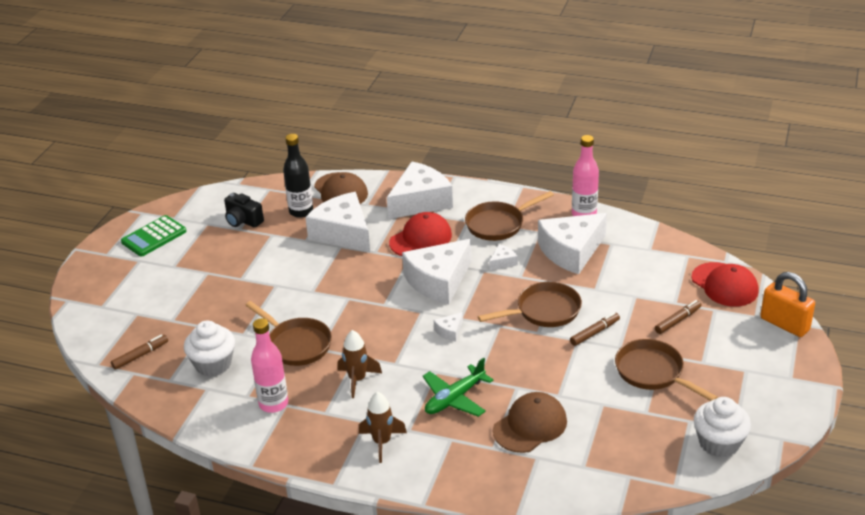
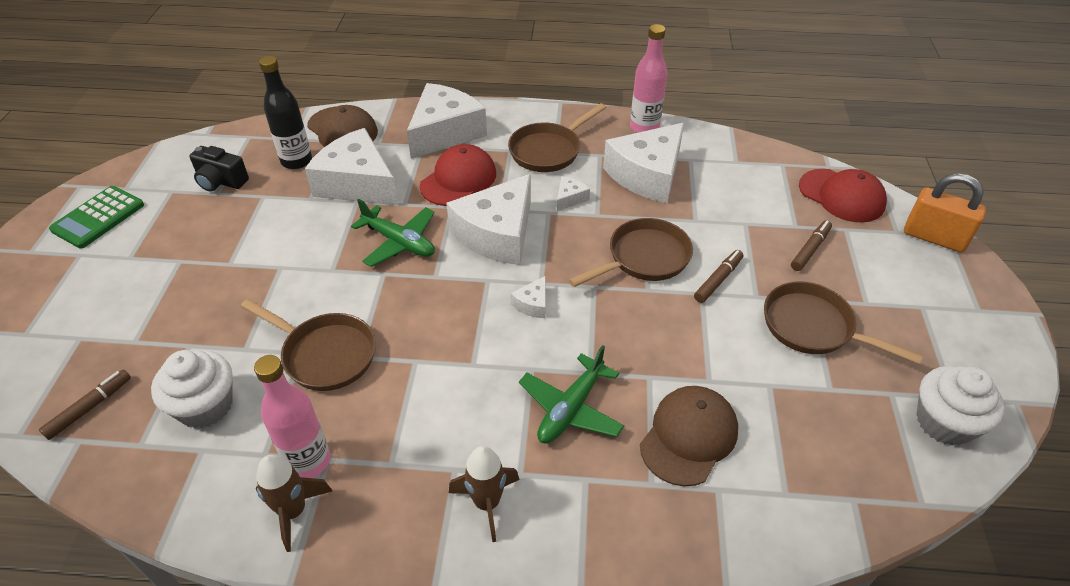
camera: 15 degrees left, 10 degrees up
brown rocket [337,330,382,398] -> brown rocket moved to [256,455,332,552]
none -> green plane [351,199,435,267]

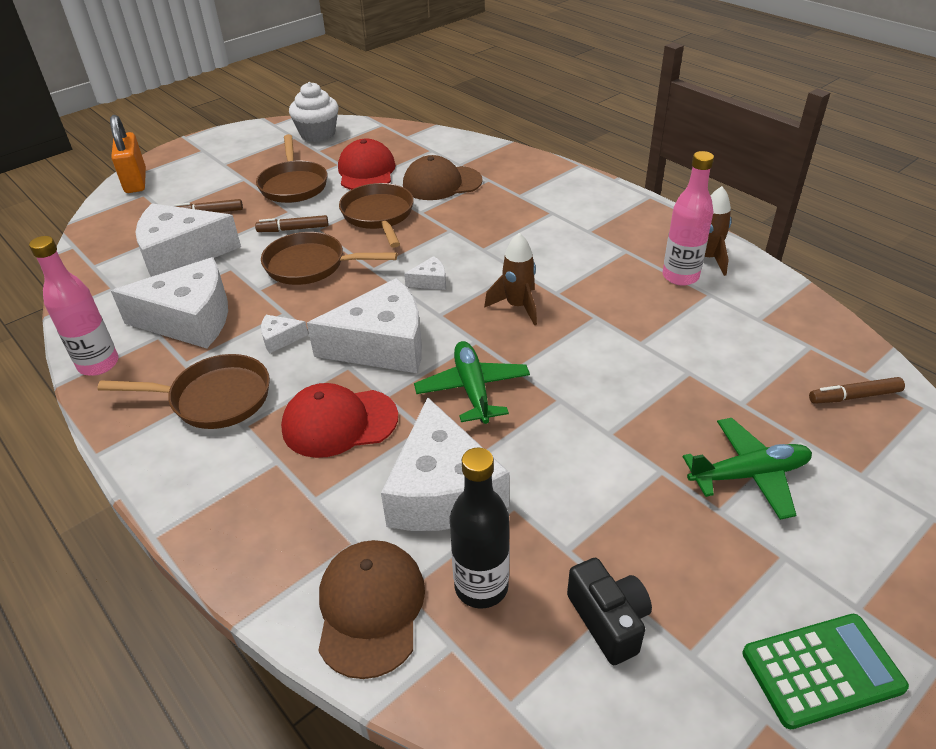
camera: 135 degrees left, 5 degrees down
white cupcake [151,350,233,428] -> none
brown pan [240,299,376,391] -> brown pan moved to [339,183,414,248]
white cheese [407,83,487,159] -> white cheese moved to [135,203,241,277]
brown rocket [449,446,519,542] -> brown rocket moved to [484,233,537,325]
green plane [519,345,624,443] -> green plane moved to [683,418,812,520]
red cap [799,169,887,223] -> red cap moved to [338,139,396,190]

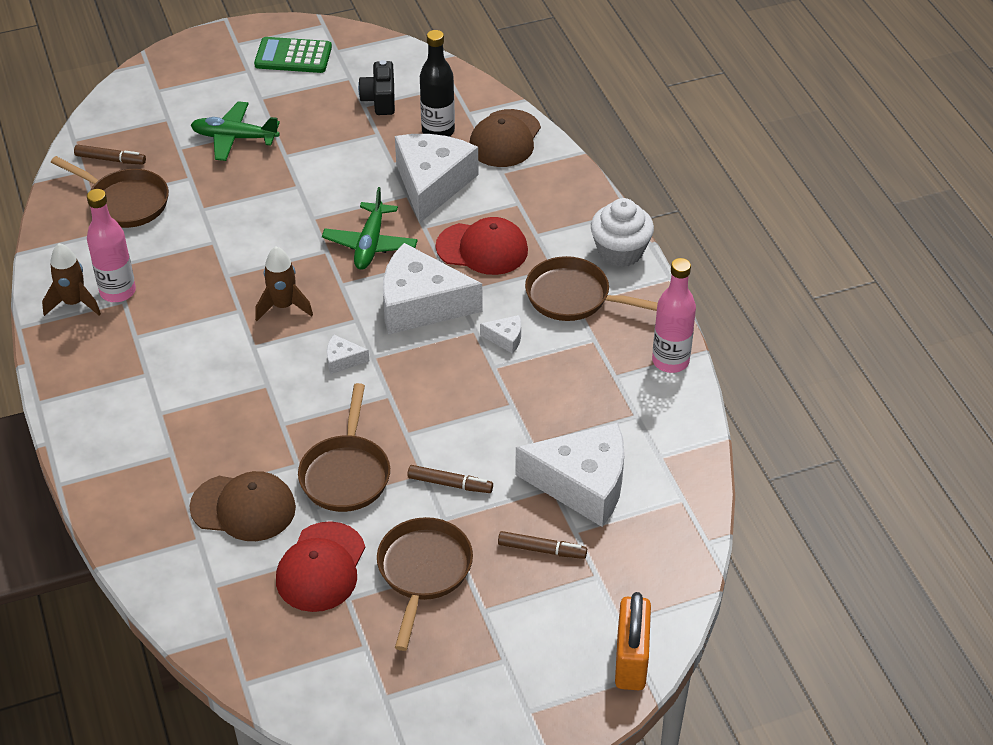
camera: 160 degrees left, 5 degrees up
white cheese [111,257,228,349] -> none
brown pan [261,232,397,285] -> brown pan moved to [51,156,169,228]
white cupcake [289,82,339,142] -> white cupcake moved to [591,198,654,267]

